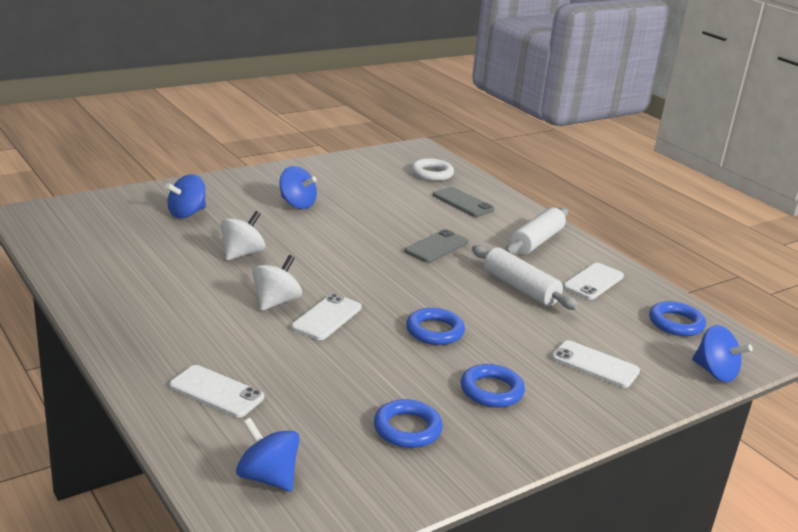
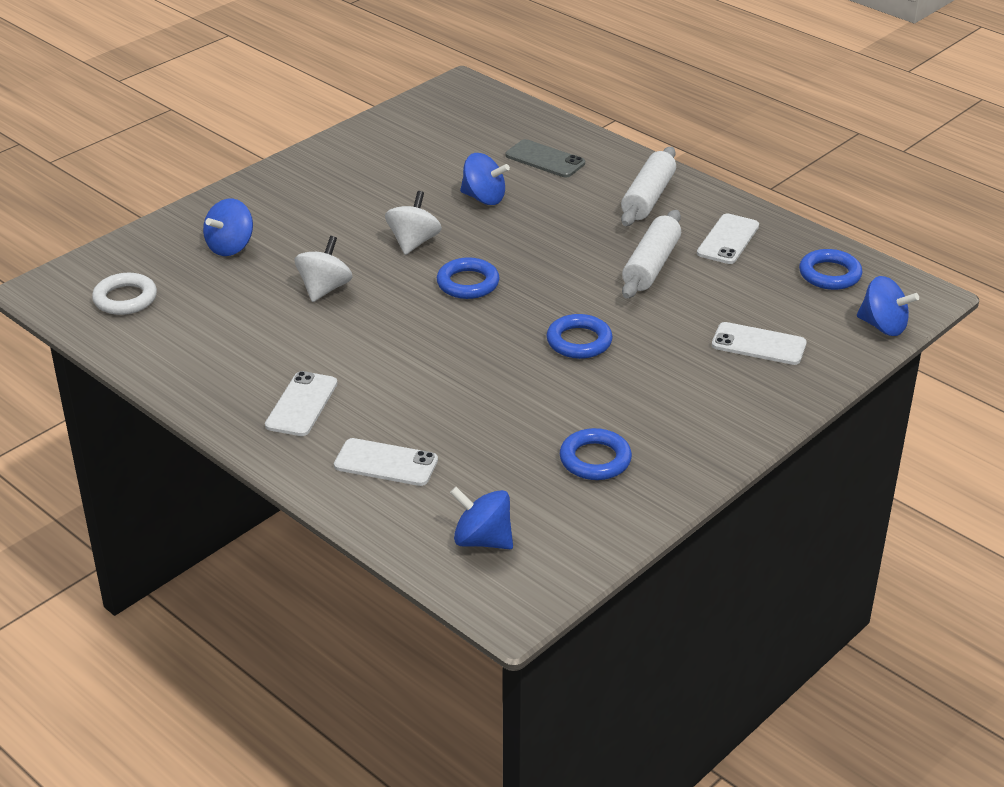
camera: 10 degrees left, 10 degrees up
white spinning top [252,255,302,311] -> white spinning top moved to [385,191,442,255]
blue spinning top [279,166,317,209] -> blue spinning top moved to [460,153,510,205]
white phone [291,294,362,340] -> white phone moved to [265,371,338,436]
grey phone [405,229,468,263] -> none
white ring [411,158,454,181] -> white ring moved to [92,273,157,315]
blue ring [461,364,525,408] -> blue ring moved to [437,257,500,299]
white rolling pin [472,245,579,310] -> white rolling pin turned 75 degrees clockwise [622,210,681,299]

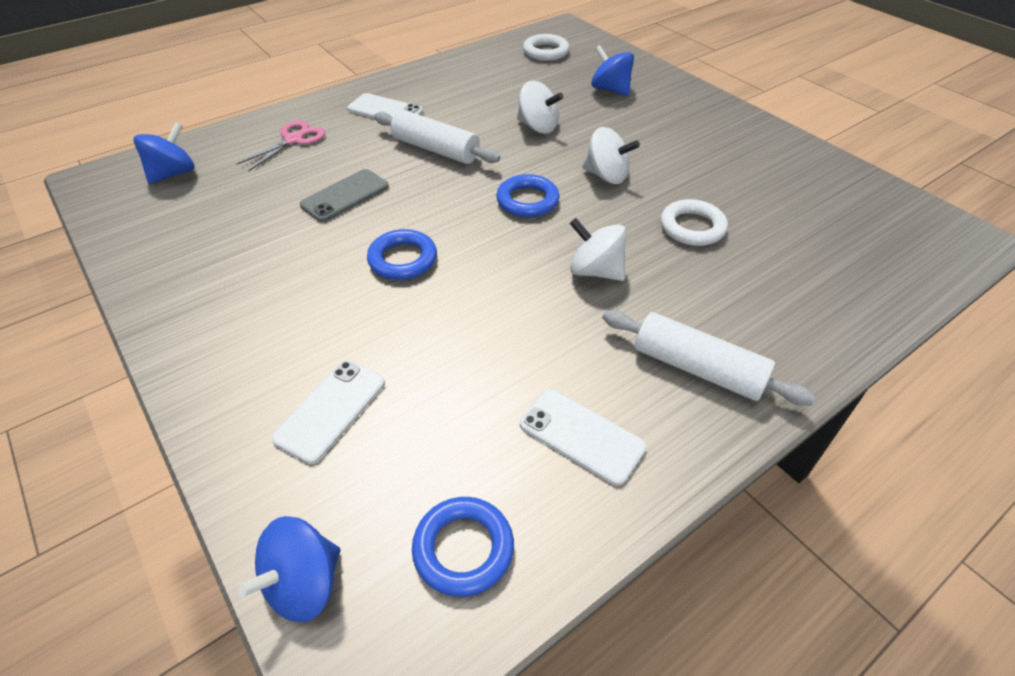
camera: 100 degrees right, 10 degrees up
white phone [334,438,438,486] -> pink scissors [236,120,325,171]
blue spinning top [460,153,510,205] -> white ring [661,199,728,246]
grey phone [506,139,585,177] -> grey phone moved to [300,169,389,222]
blue ring [560,428,632,480] -> none
white rolling pin [622,210,681,299] -> white rolling pin moved to [374,110,500,164]
none -> white spinning top [570,218,626,281]

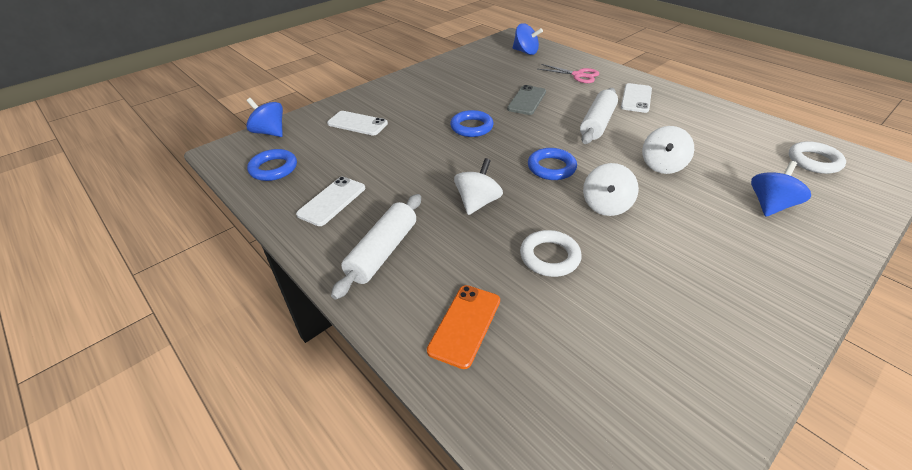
camera: 85 degrees right, 5 degrees down
grey phone [300,169,389,222] -> grey phone turned 75 degrees clockwise [507,85,546,115]
none -> orange phone [427,285,500,369]

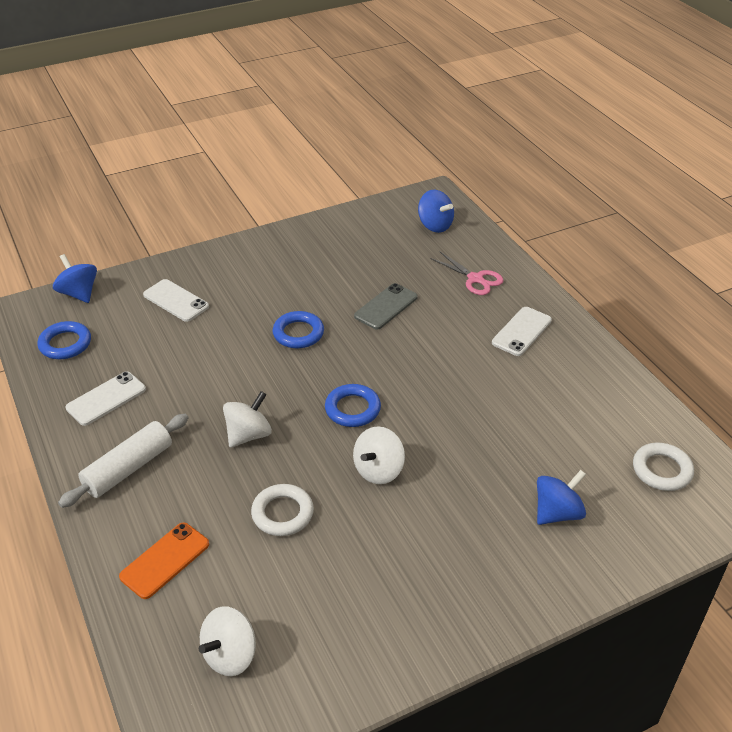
camera: 15 degrees right, 0 degrees up
white rolling pin [580,88,618,144] -> none
white spinning top [642,126,694,174] -> white spinning top moved to [199,606,256,676]

